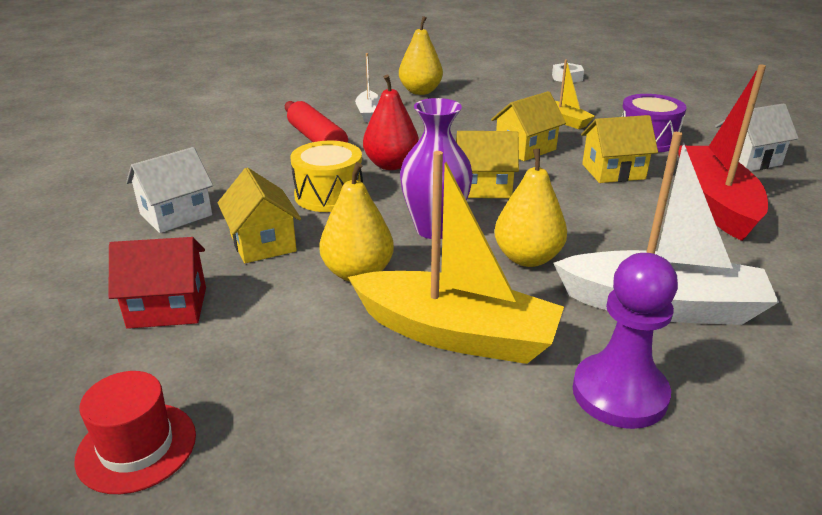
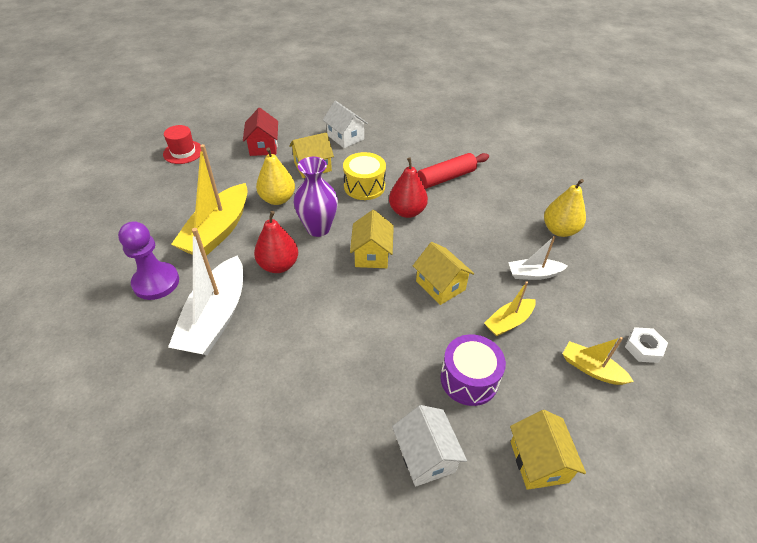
camera: 90 degrees right, 15 degrees up
white boat [355,53,380,122] -> white boat moved to [508,236,568,280]
yellow pear [494,149,567,267] -> red pear [254,211,298,273]
yellow house [581,115,658,183] -> yellow house moved to [510,410,586,490]
red boat [678,65,768,241] -> none
none -> yellow boat [563,337,634,385]

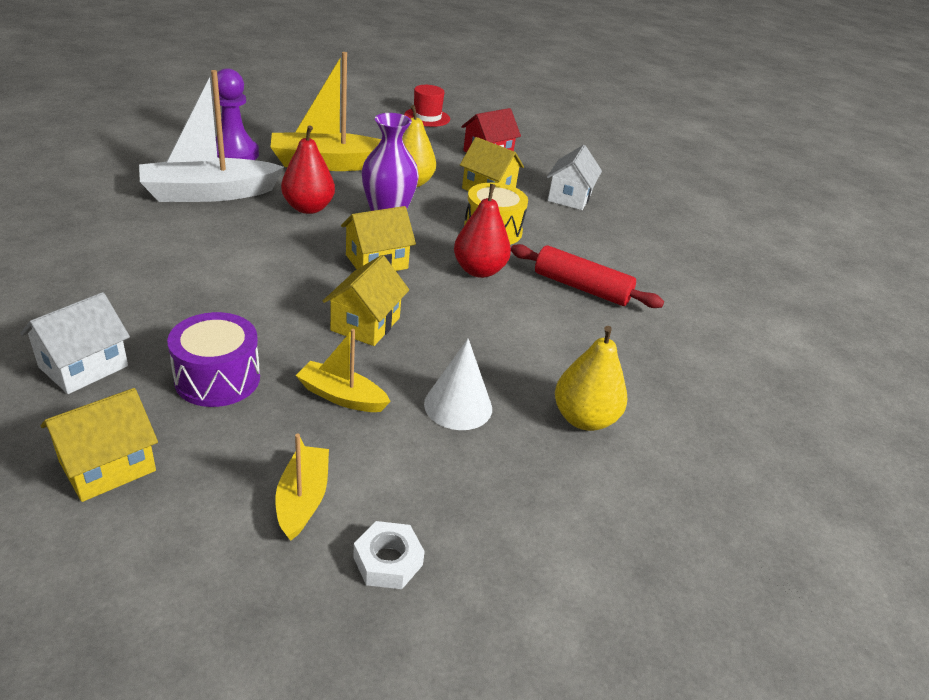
camera: 55 degrees right, 10 degrees down
white boat [508,236,568,280] -> white cone [424,339,492,430]

